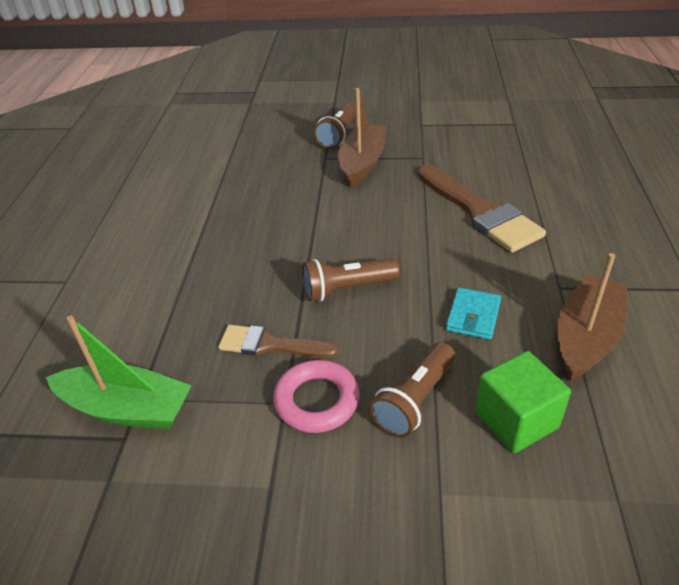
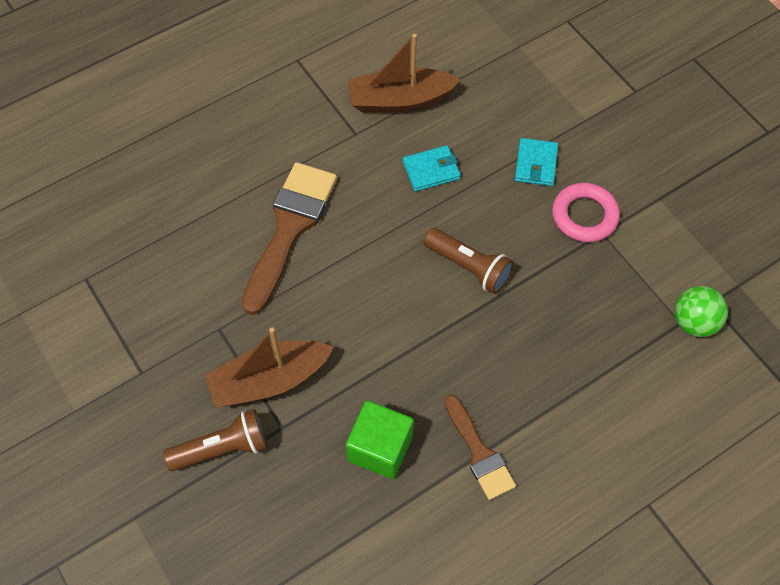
camera: 130 degrees left, 20 degrees up
green boat [46,316,192,429] -> green ball [675,286,728,337]
brown brush [218,325,338,358] -> brown brush moved to [444,394,516,500]
brown flashlight [369,342,455,438] -> turquoise wallet [515,138,558,186]
green cube [475,351,571,453] -> green cube moved to [346,400,414,479]

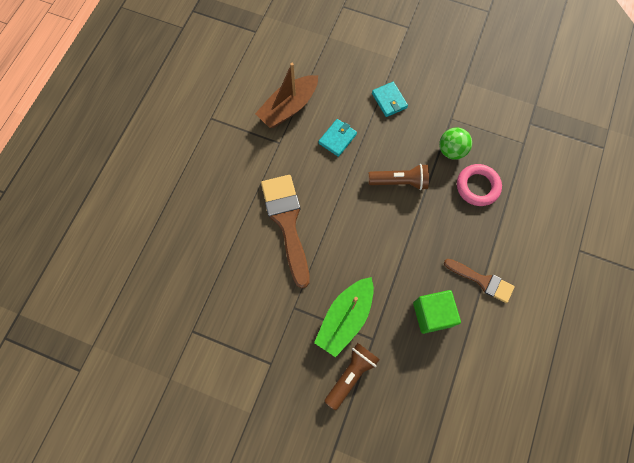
camera: 35 degrees left, 10 degrees up
brown boat [204,327,334,408] -> green boat [314,277,374,357]
pink ring [552,183,620,242] -> pink ring moved to [457,164,502,206]
green ball [675,286,728,337] -> green ball moved to [439,128,472,160]

